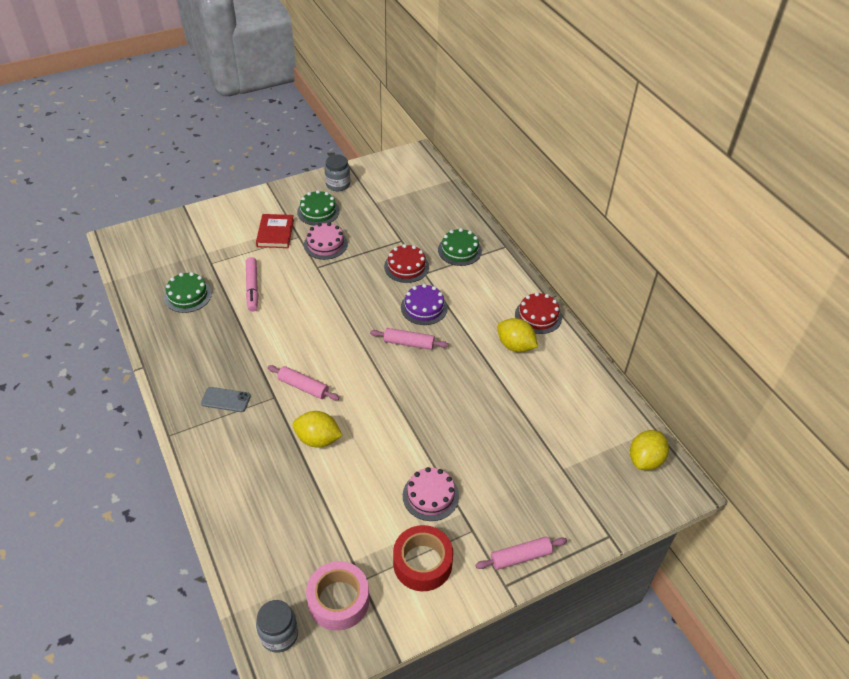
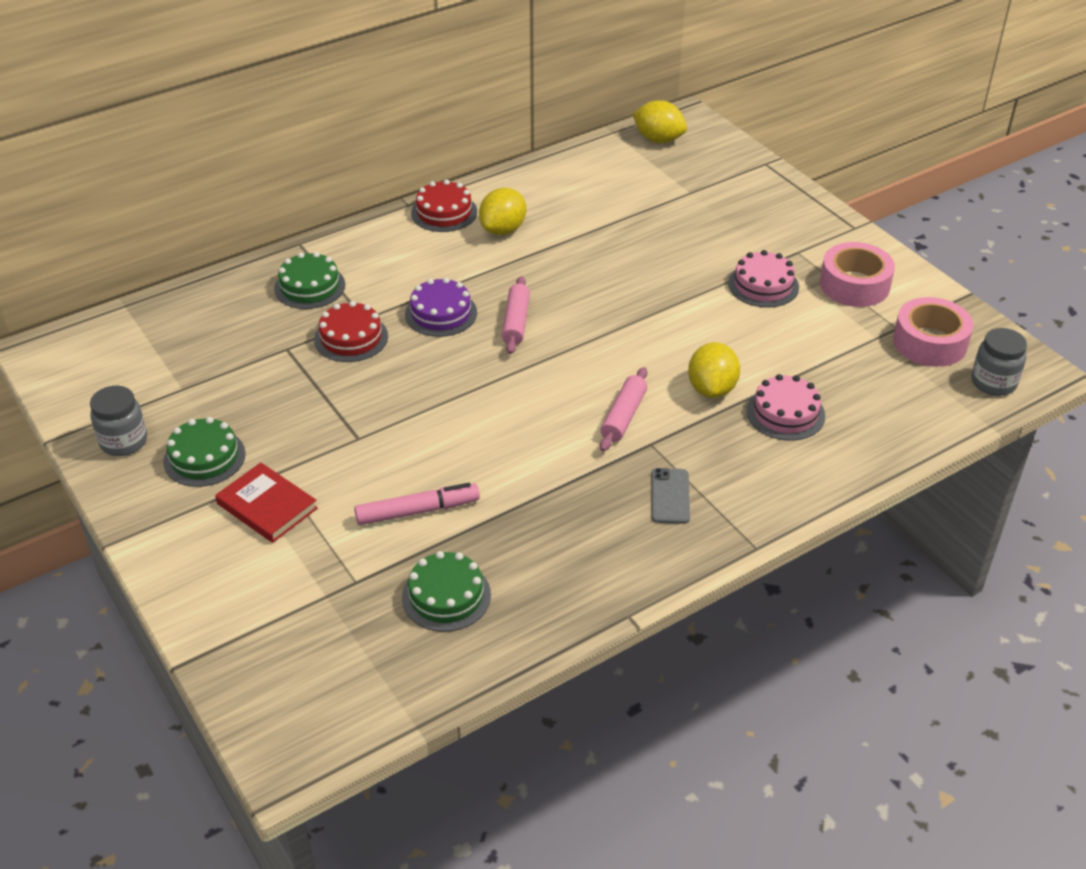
camera: 95 degrees left, 5 degrees down
red book [256,214,294,248] -> red book turned 45 degrees clockwise [215,462,318,543]
pink cake [304,222,348,260] -> pink cake moved to [746,374,825,441]
red tape [393,525,453,591] -> pink tape [820,242,895,307]
pink rolling pin [476,537,567,570] -> none

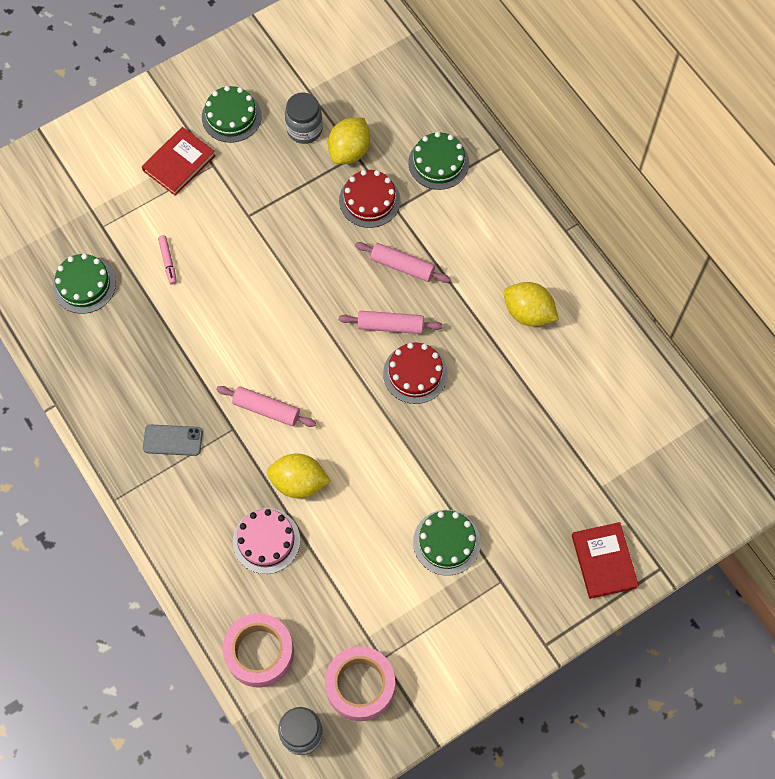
camera: 90 degrees right, 25 degrees up
grey jar [90,386,147,456] -> grey jar moved to [285,93,323,144]
pink marker [354,483,480,525] -> pink marker [158,235,177,285], size x0.57
purple cake [405,277,477,337] -> pink rolling pin [355,242,451,283]
red cake [411,180,477,232] -> red cake moved to [383,343,448,404]
yellow lemon [632,100,687,143] -> yellow lemon moved to [328,118,370,164]
pink cake [728,250,799,307] -> green cake [413,510,481,576]
pink tape [820,242,895,307] -> pink tape moved to [222,613,294,688]
none -> red book [572,522,639,599]

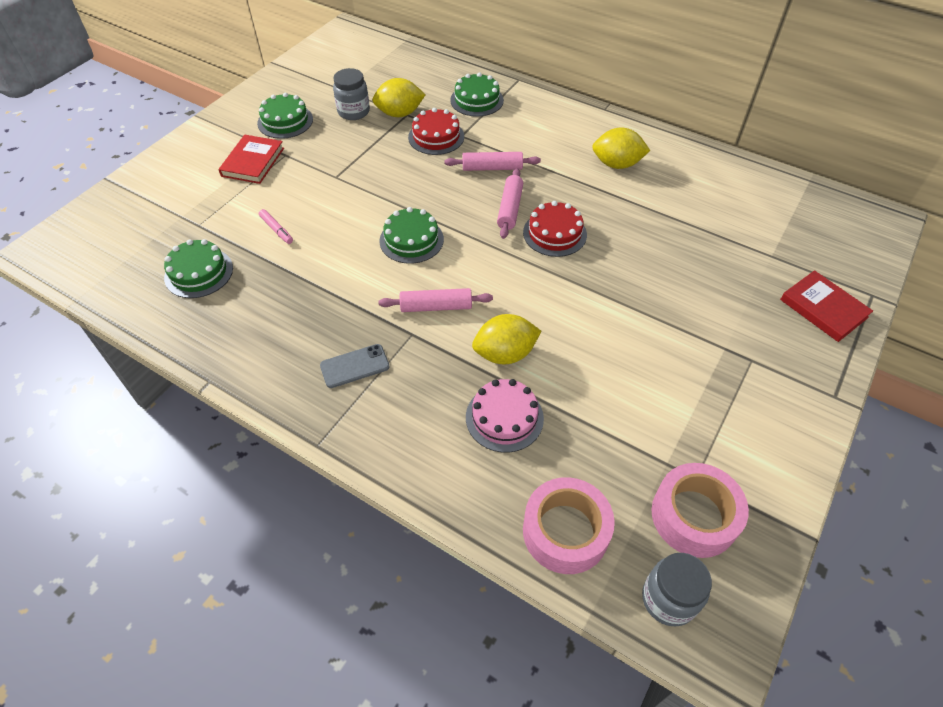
camera: 25 degrees left, 15 degrees down
yellow lemon [328,118,370,164] -> yellow lemon turned 75 degrees clockwise [372,78,426,117]
pink rolling pin [339,311,443,334] -> pink rolling pin turned 60 degrees counterclockwise [497,168,523,239]
green cake [413,510,481,576] -> green cake moved to [379,207,444,264]

